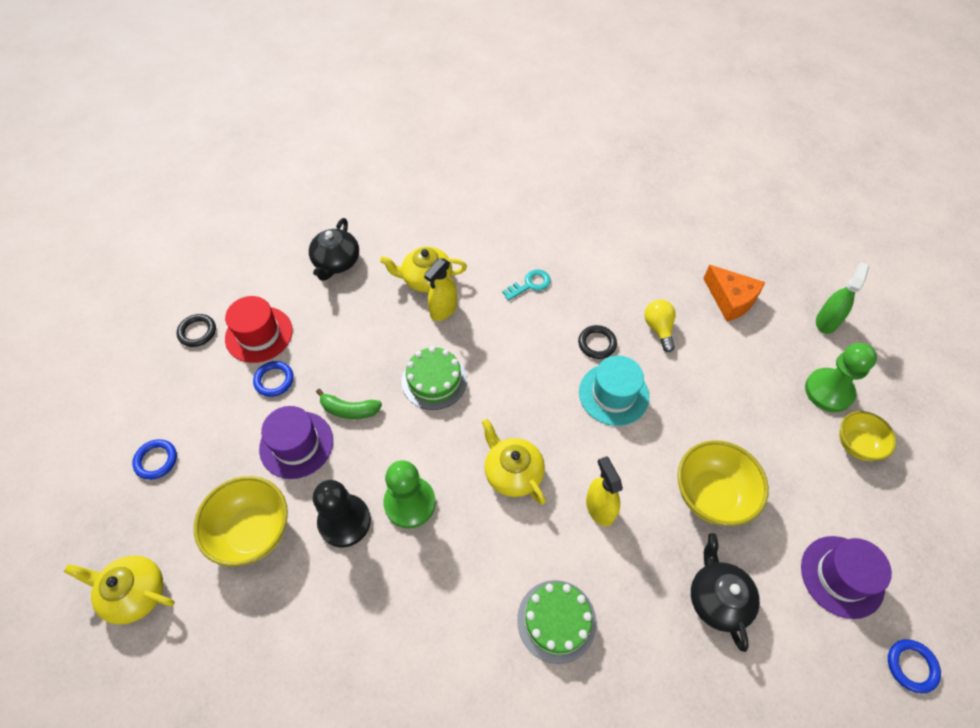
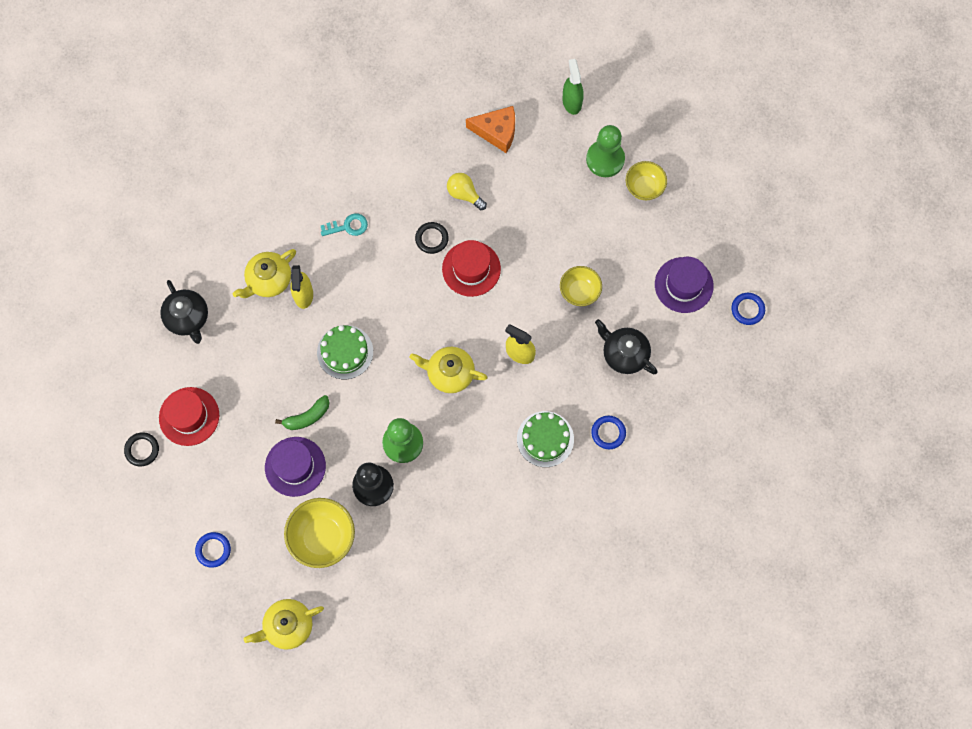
camera: 40 degrees left, 15 degrees up
blue ring [253,361,294,397] -> blue ring moved to [591,416,626,449]
turquoise key [502,269,551,301] -> turquoise key turned 60 degrees clockwise [321,213,368,236]
turquoise hat [579,356,649,426] -> red hat [442,240,501,297]
yellow bowl [677,440,769,526] -> yellow bowl [560,266,602,306], size x0.64

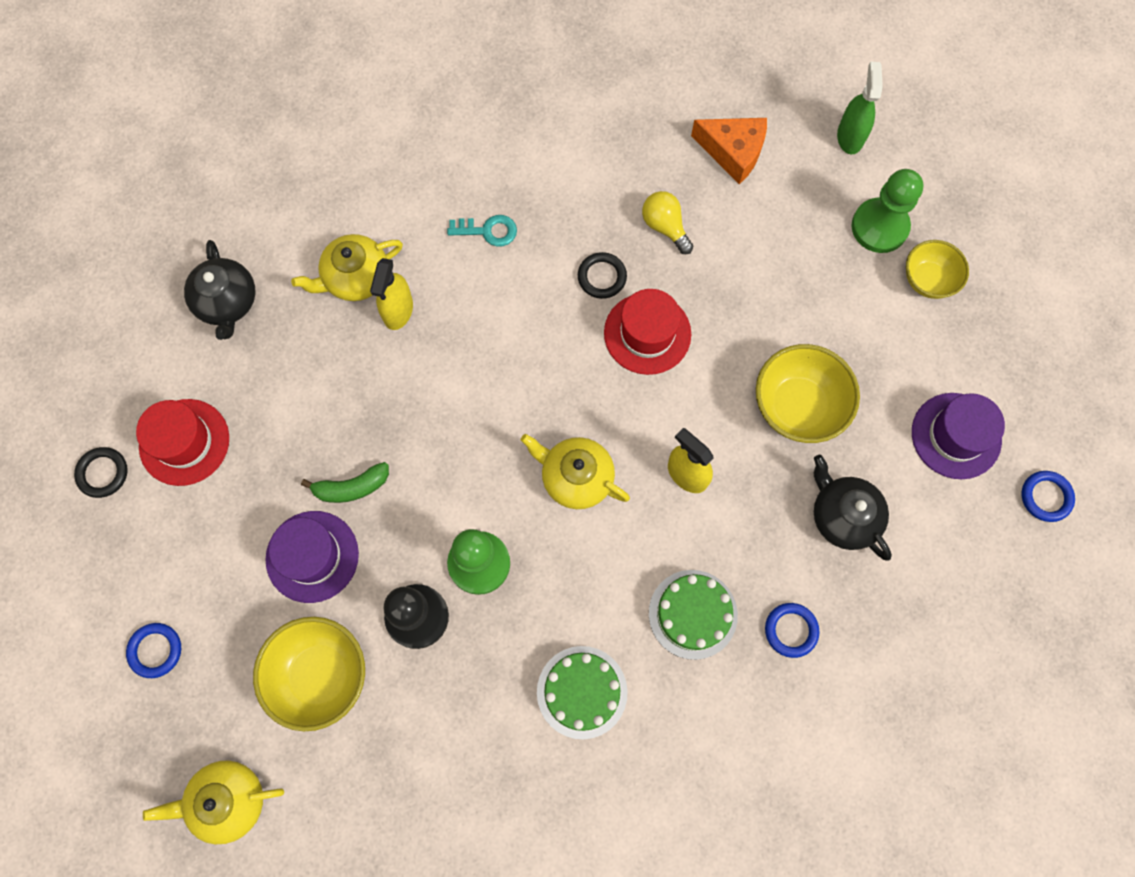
camera: 15 degrees right, 0 degrees up
green cake [317,325,373,379] -> green cake moved to [537,646,627,739]
yellow bowl [560,266,602,306] -> yellow bowl [756,344,860,443], size x1.57

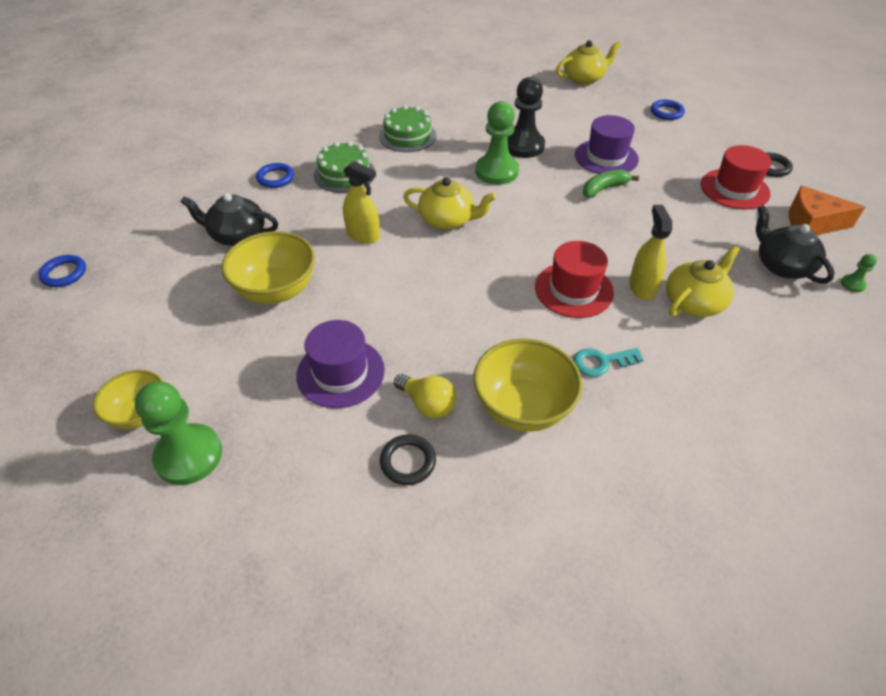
camera: 165 degrees right, 25 degrees down
yellow bowl [253,617,365,731] -> yellow bowl moved to [473,338,583,432]
black ring [578,252,627,299] -> black ring moved to [380,434,436,485]
red hat [604,289,691,375] -> red hat moved to [535,241,614,318]
orange cheese [691,118,767,184] -> orange cheese moved to [789,186,865,235]
black teapot [814,455,892,561] -> black teapot turned 150 degrees clockwise [181,193,278,246]
green spray bottle [837,62,883,154] -> none
purple hat [912,393,1005,479] -> purple hat moved to [296,320,385,408]
none -> green pawn [841,254,877,292]

